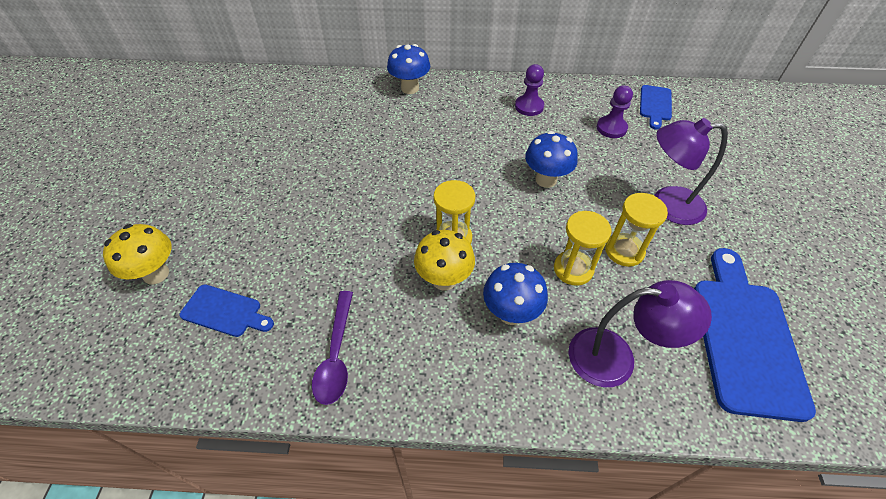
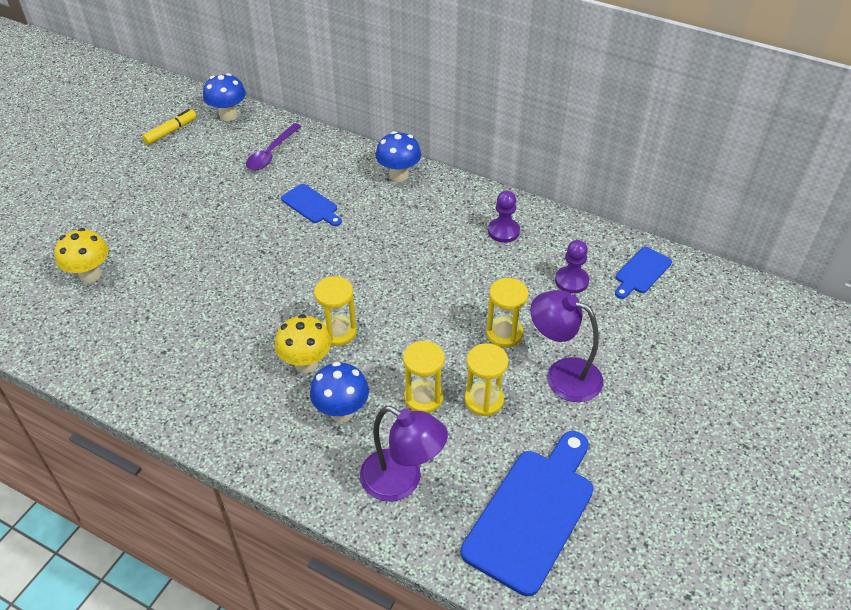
camera: 25 degrees right, 5 degrees down
blue cutting board [180,284,274,337] -> blue cutting board moved to [281,184,342,226]
purple spoon [312,291,353,405] -> purple spoon moved to [246,123,301,170]
blue mushroom [525,131,578,188] -> blue mushroom moved to [203,73,246,121]
none -> yellow marker [142,109,197,145]
none -> yellow hourglass [486,278,528,348]

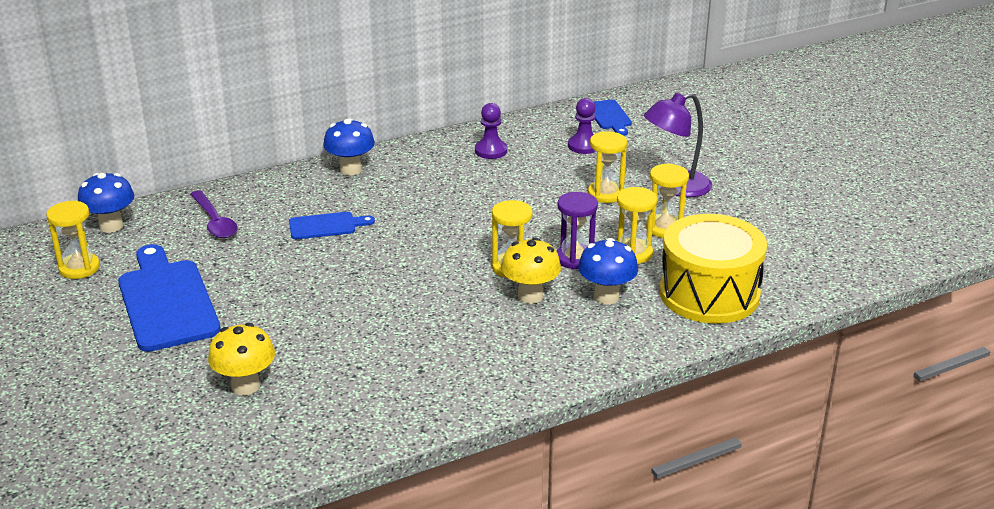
camera: 55 degrees left, 15 degrees down
yellow marker [142,109,197,145] -> yellow hourglass [46,201,100,279]
purple lamp [360,406,448,502] -> yellow drum [659,214,767,324]
blue cutting board [461,431,594,596] -> blue cutting board moved to [118,244,221,352]
none -> purple hourglass [557,192,598,269]

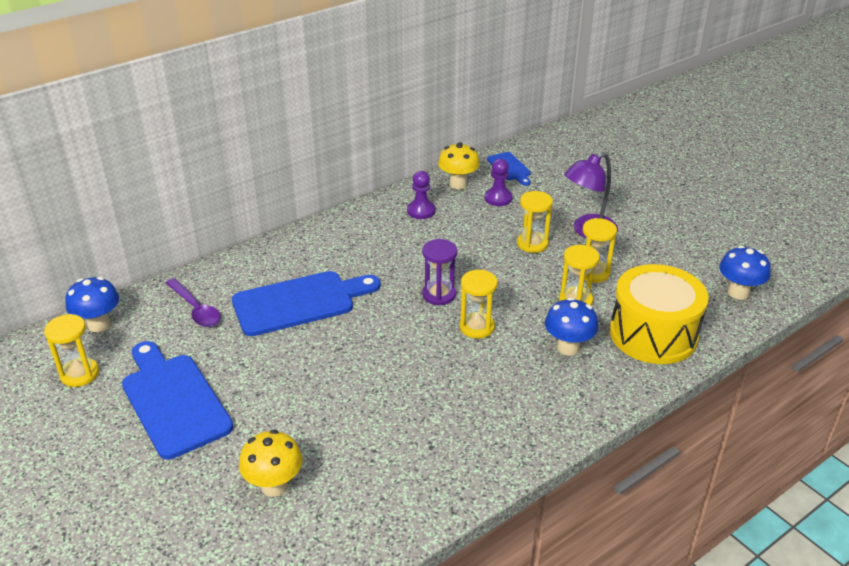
camera: 10 degrees left, 5 degrees up
blue cutting board [289,212,375,239] -> blue cutting board [232,271,381,336], size x1.94
blue mushroom [323,118,375,176] -> blue mushroom moved to [719,246,771,300]
yellow mushroom [501,237,561,304] -> yellow mushroom moved to [438,142,480,189]
purple hourglass [557,192,598,269] -> purple hourglass moved to [422,239,457,306]

